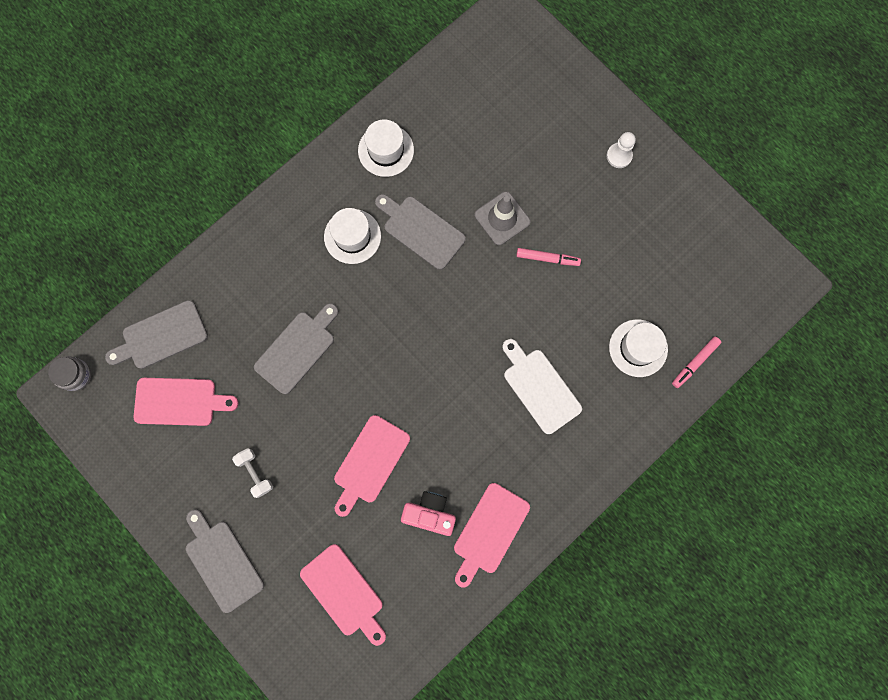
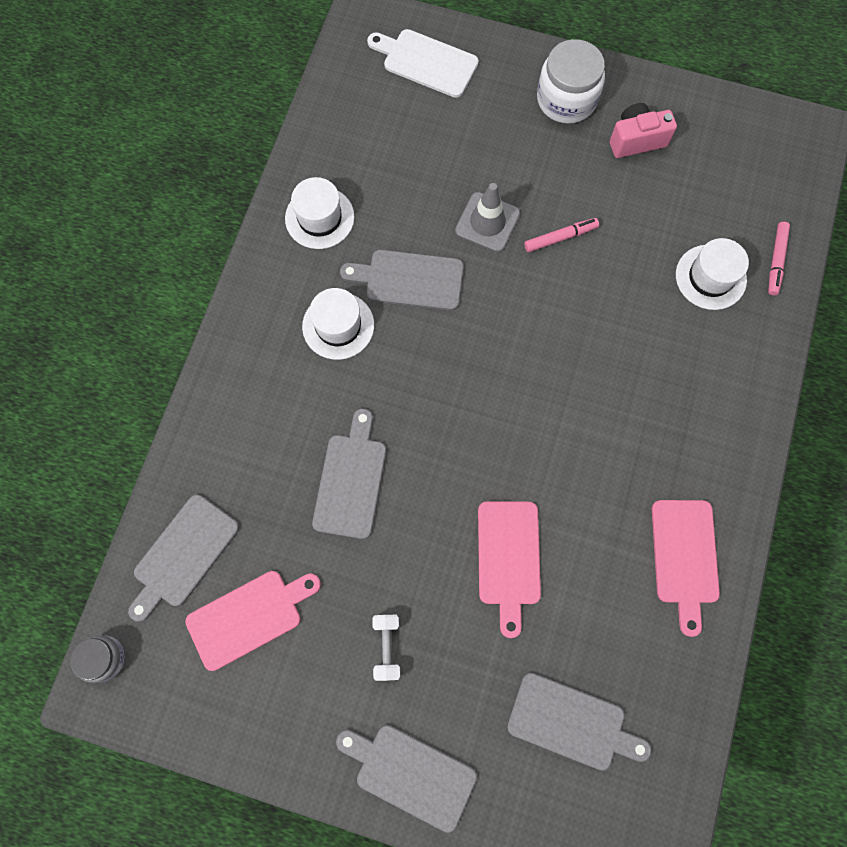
camera: 30 degrees left, 5 degrees down
white dumbbell [232,448,273,498] -> white dumbbell turned 60 degrees clockwise [372,615,400,681]
pink cutting board [300,544,386,646] -> grey cutting board [507,673,651,771]
pink camera [401,491,456,536] -> pink camera moved to [610,103,677,158]
white cutting board [502,339,582,434] -> white cutting board moved to [367,29,479,98]
white pawn [606,132,636,168] -> white jar [537,39,605,124]

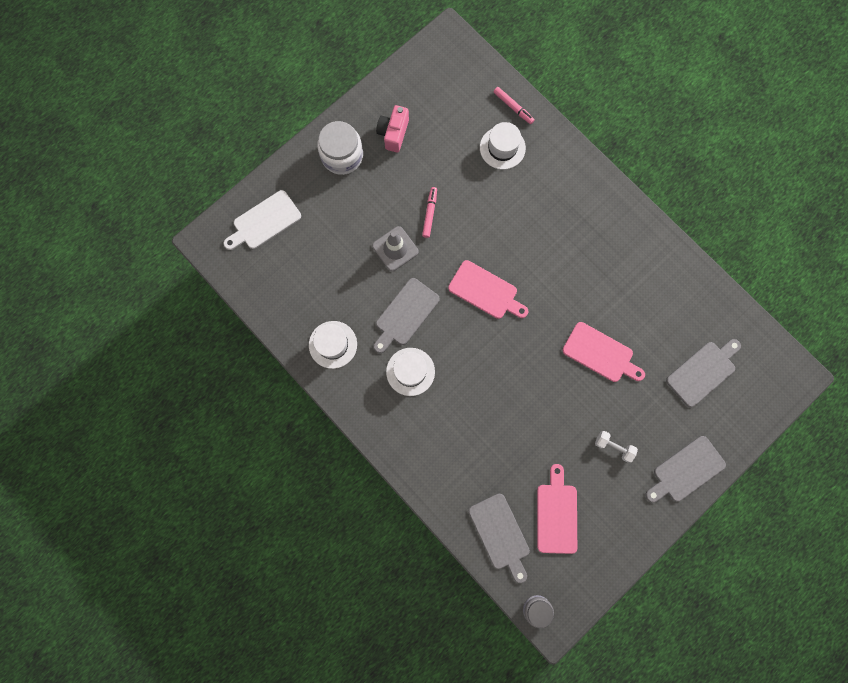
camera: 60 degrees left, 5 degrees up
grey cutting board [312,409,386,539] -> none
pink cutting board [652,500,720,637] -> pink cutting board moved to [448,260,528,319]

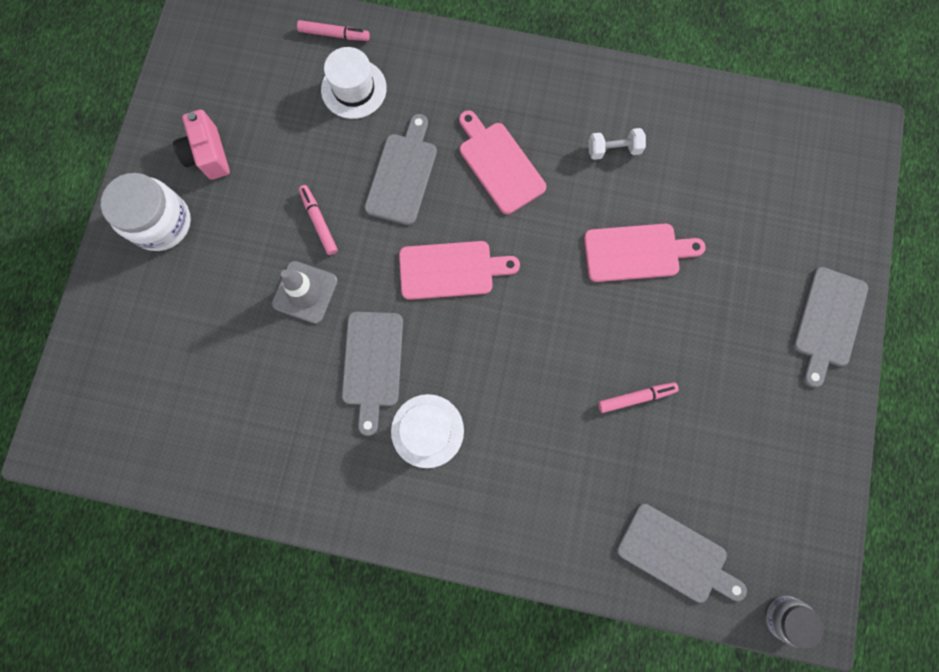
camera: 35 degrees left, 0 degrees up
white cutting board [224,190,301,250] -> none
white hat [309,321,357,369] -> none
pink cutting board [537,464,577,554] -> pink cutting board moved to [459,110,546,214]
white dumbbell [595,431,638,462] -> white dumbbell moved to [588,128,646,160]
grey cutting board [666,339,741,407] -> grey cutting board moved to [364,114,437,225]
none -> pink marker [598,382,679,413]

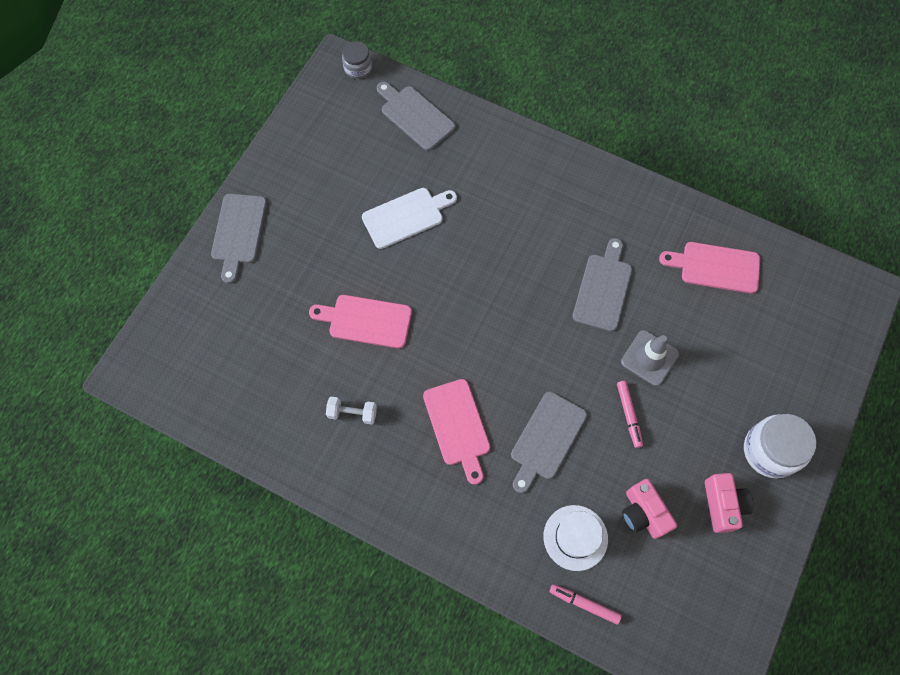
camera: 165 degrees left, 10 degrees down
white hat [391,394,464,468] -> none
pink cutting board [399,241,520,300] -> pink cutting board moved to [659,242,760,294]
pink marker [598,382,679,413] -> white cutting board [362,188,457,249]
grey cutting board [793,267,868,388] -> grey cutting board turned 150 degrees clockwise [211,193,267,284]
none -> pink camera [622,479,677,539]

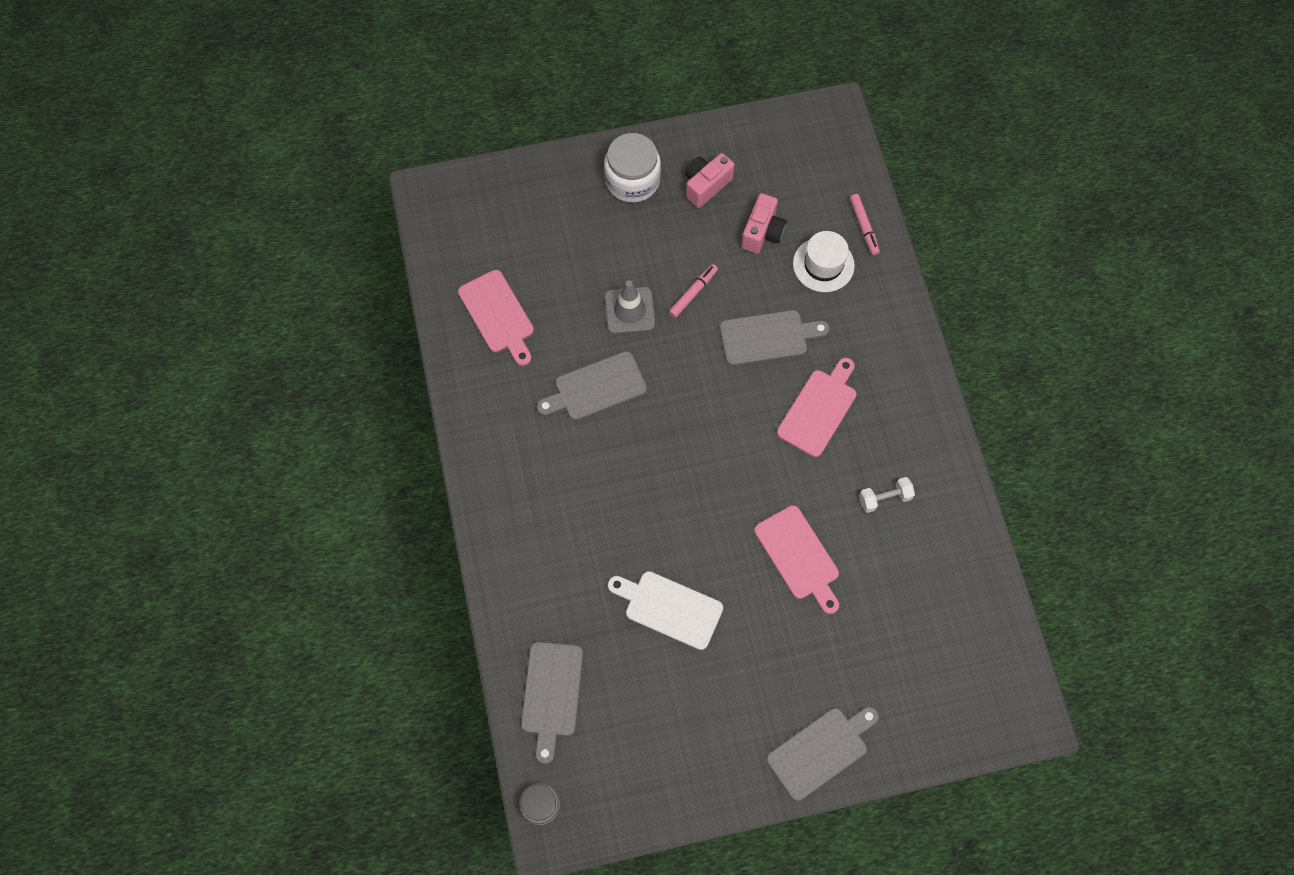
camera: 130 degrees left, 0 degrees up
white dumbbell [326,397,377,424] -> white dumbbell turned 75 degrees counterclockwise [859,477,915,513]

